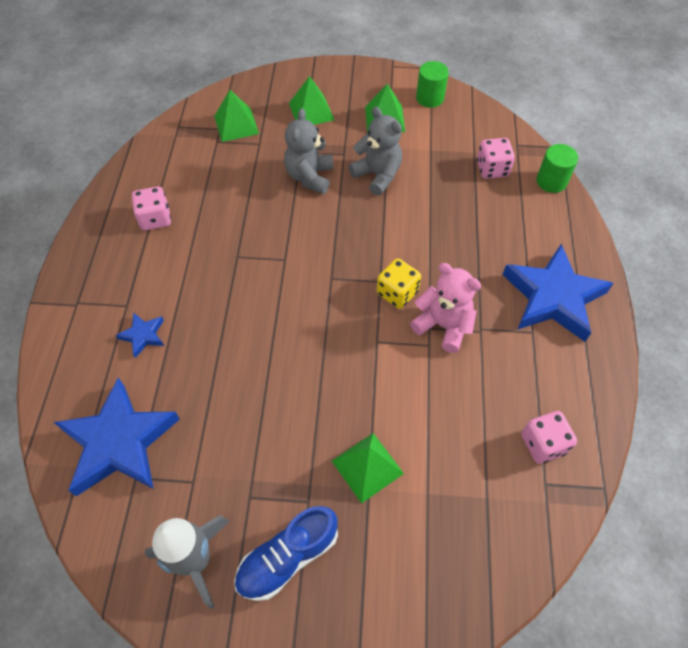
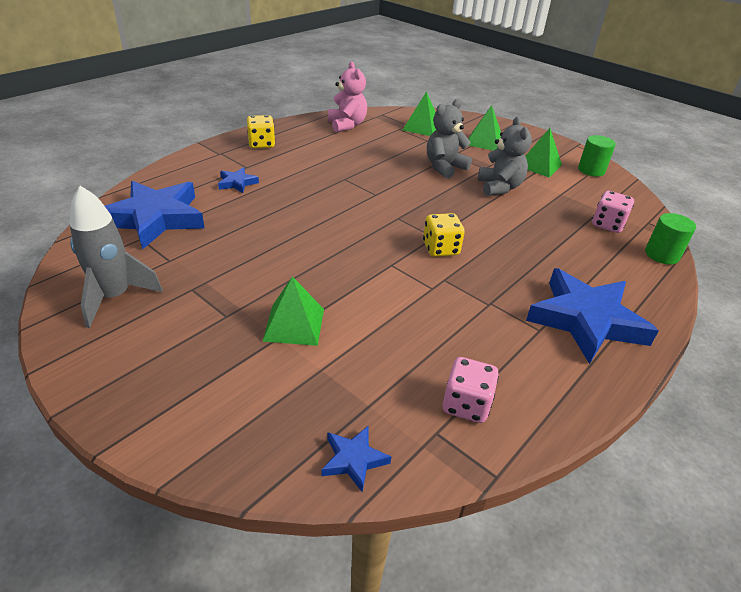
camera: 35 degrees right, 20 degrees down
pink dice [132,186,171,230] -> none
blue shoe [234,506,338,601] -> none
pink teddy bear [410,263,481,353] -> pink teddy bear moved to [328,62,367,132]
none -> yellow dice [247,115,275,148]
none -> blue star [322,426,391,492]

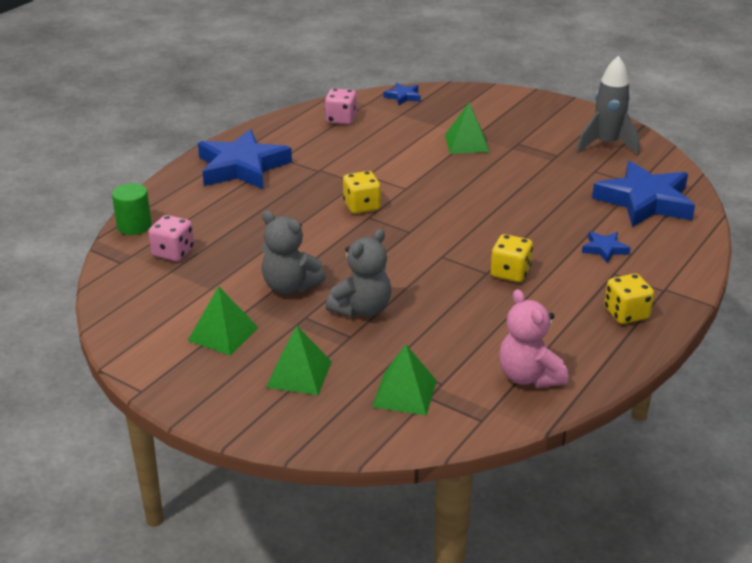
camera: 175 degrees right, 5 degrees down
grey teddy bear [478,117,532,196] -> grey teddy bear turned 45 degrees counterclockwise [262,211,326,294]
green cylinder [578,135,616,176] -> none
none -> yellow dice [490,234,533,282]

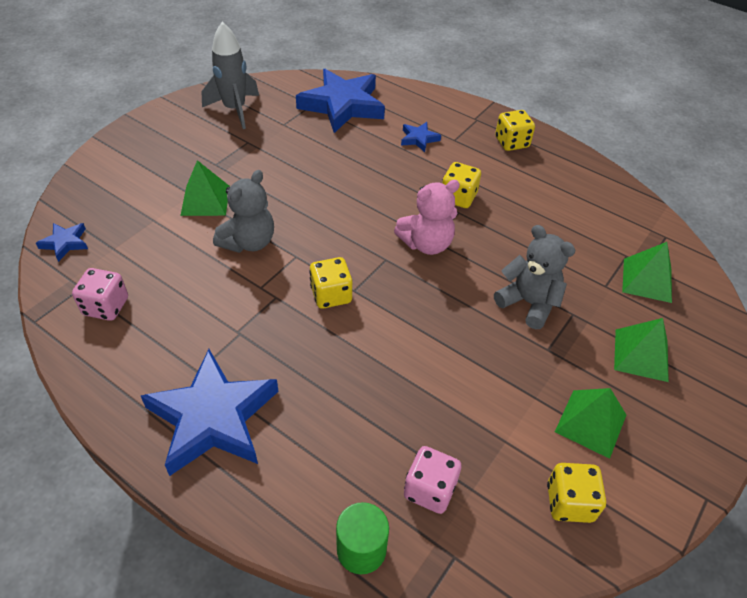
camera: 90 degrees left, 15 degrees up
grey teddy bear [262,211,326,294] -> grey teddy bear moved to [213,170,274,253]
pink teddy bear [499,289,568,388] -> pink teddy bear moved to [394,180,460,255]
none -> yellow dice [547,463,606,523]

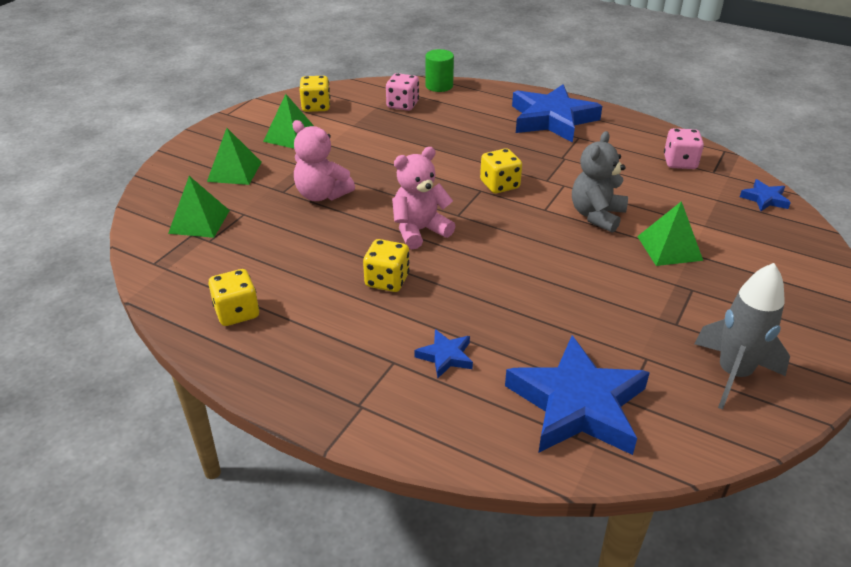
camera: 175 degrees right, 10 degrees down
grey teddy bear [494,225,576,329] -> pink teddy bear [292,120,355,201]
yellow dice [495,110,535,151] -> yellow dice moved to [208,269,259,326]

